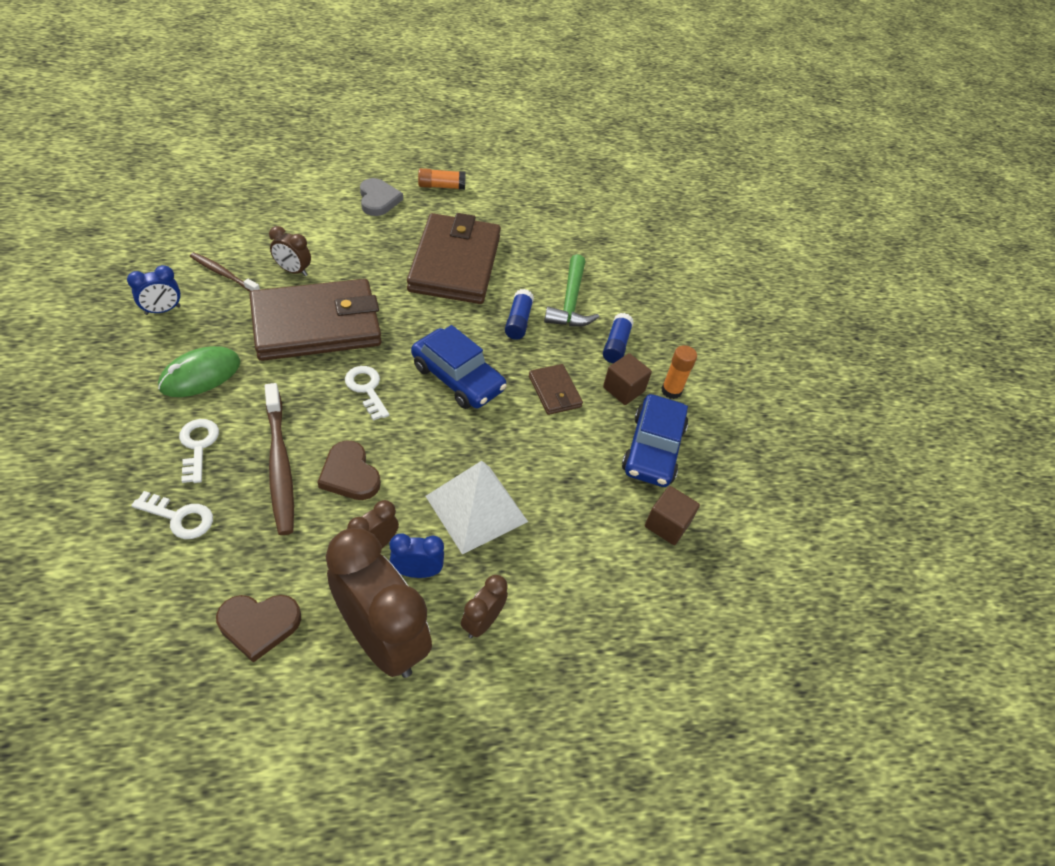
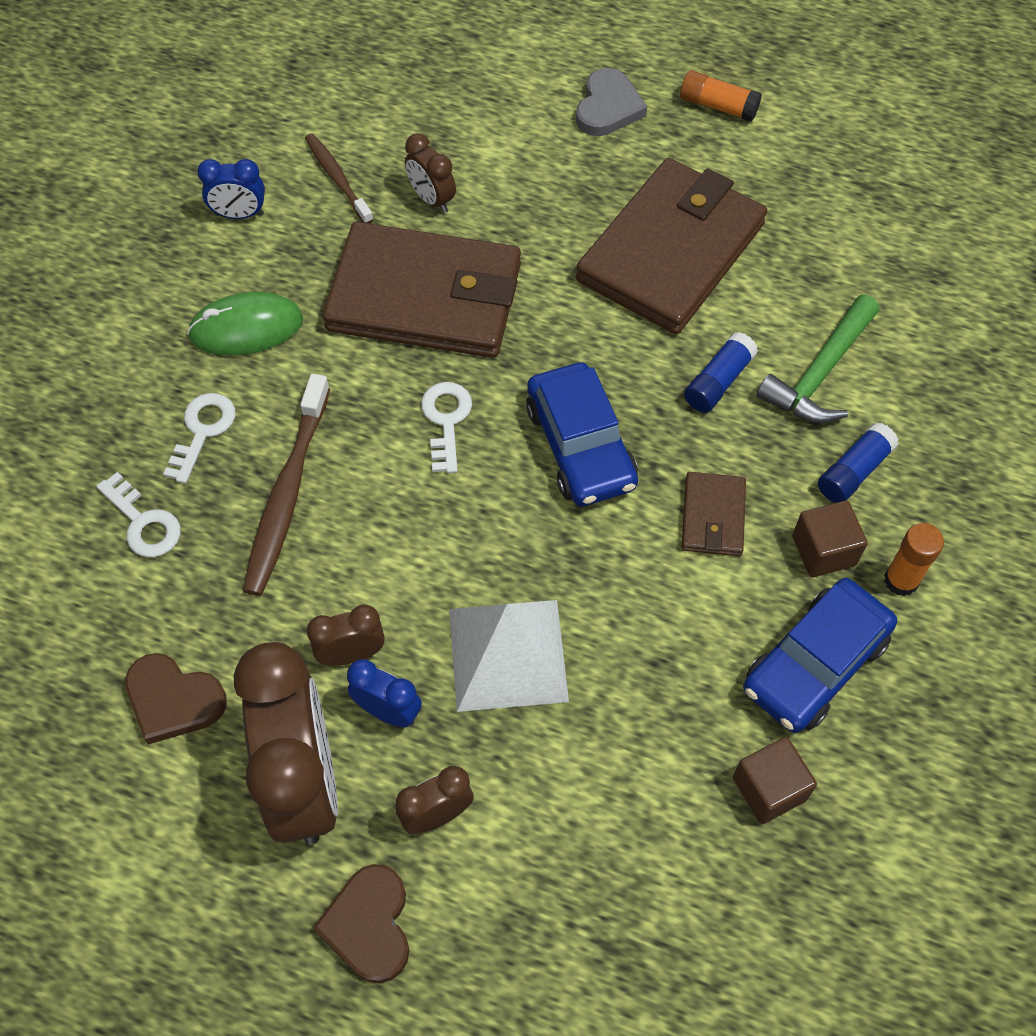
camera: 35 degrees right, 10 degrees up
brown heart [318,440,381,500] -> brown heart moved to [313,864,409,984]

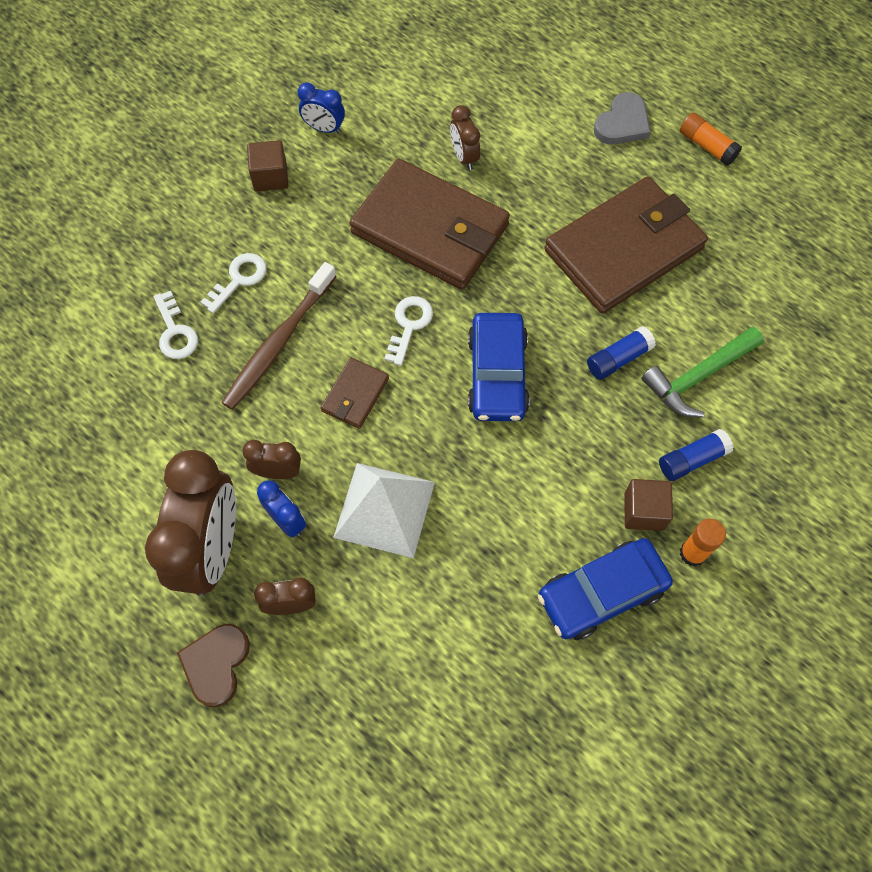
camera: 20 degrees right, 5 degrees up
brown heart [125,653,227,744] -> none
green mouse [187,292,303,356] -> none
brown toothbrush [305,133,374,224] -> none
brown wallet [681,472,746,556] -> brown wallet moved to [320,358,389,429]
brown cube [733,737,817,824] -> brown cube moved to [247,140,288,192]

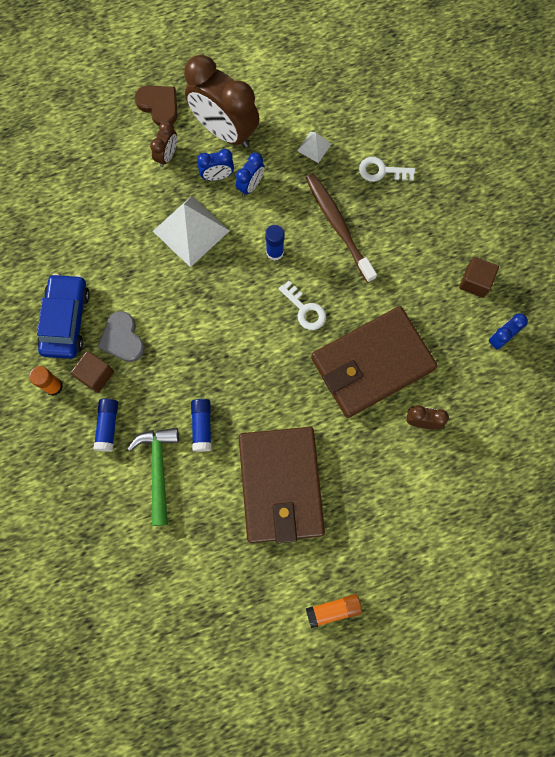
camera: 120 degrees right, 10 degrees up
white key [201,253,267,314] -> none
brown clock [242,440,301,479] -> blue clock [236,153,265,196]
brown wallet [320,358,389,429] -> blue glue stick [265,225,285,261]
blue car [468,313,530,421] -> none
grey heart [594,92,651,145] -> grey heart moved to [97,311,145,362]
none -> white pyramid [297,132,331,163]

